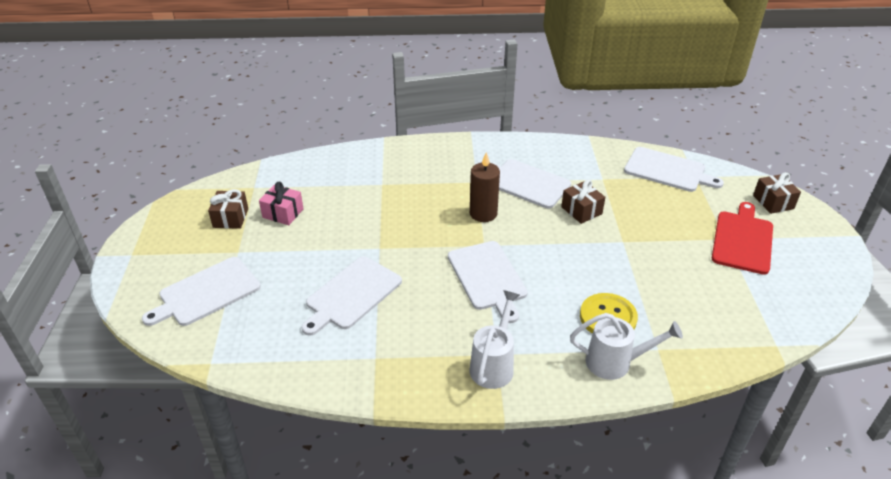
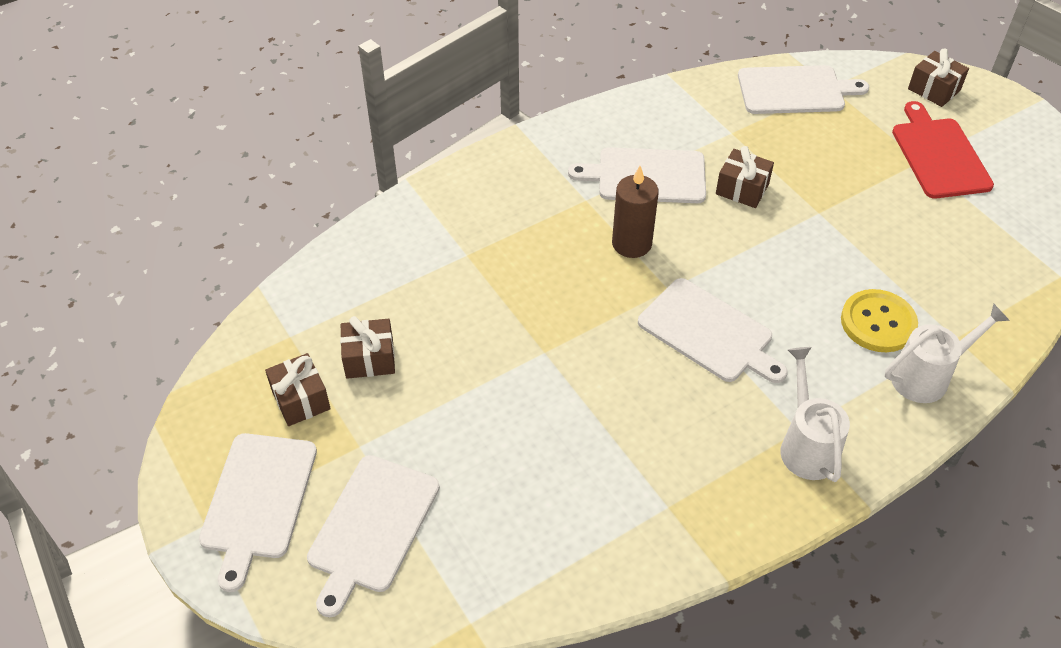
camera: 30 degrees left, 10 degrees up
pink gift [259,182,304,225] -> brown gift [340,316,395,379]
white cutting board [302,256,402,335] -> white cutting board moved to [199,433,317,592]

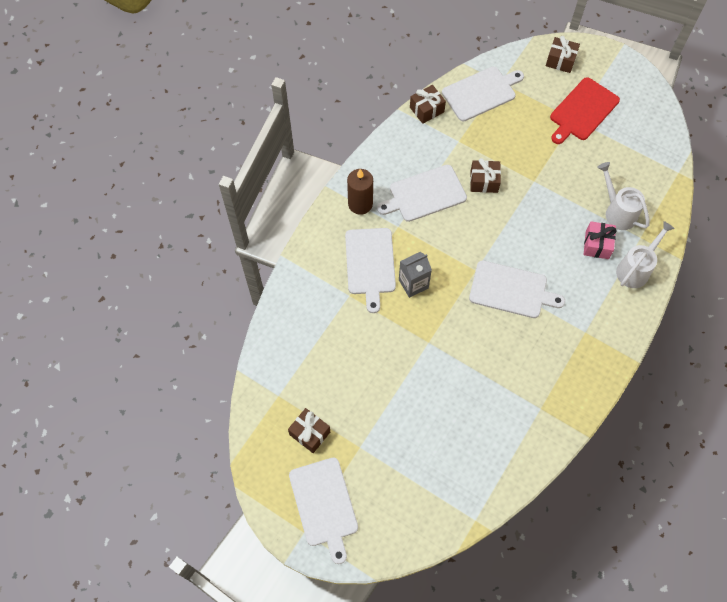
camera: 25 degrees left, 15 degrees up
white cutting board [307,455,440,617] -> white cutting board moved to [345,228,396,313]
brown gift [340,316,395,379] -> brown gift moved to [410,85,446,124]
brown candle [612,166,659,258] -> brown candle moved to [347,169,373,215]
white watering can [780,347,850,482] -> white watering can moved to [597,162,650,230]
yellow button [841,289,918,352] -> pink gift [583,221,617,259]
red cutting board [892,101,994,199] -> red cutting board turned 105 degrees counterclockwise [550,77,620,144]
none -> grey carton [399,252,432,298]

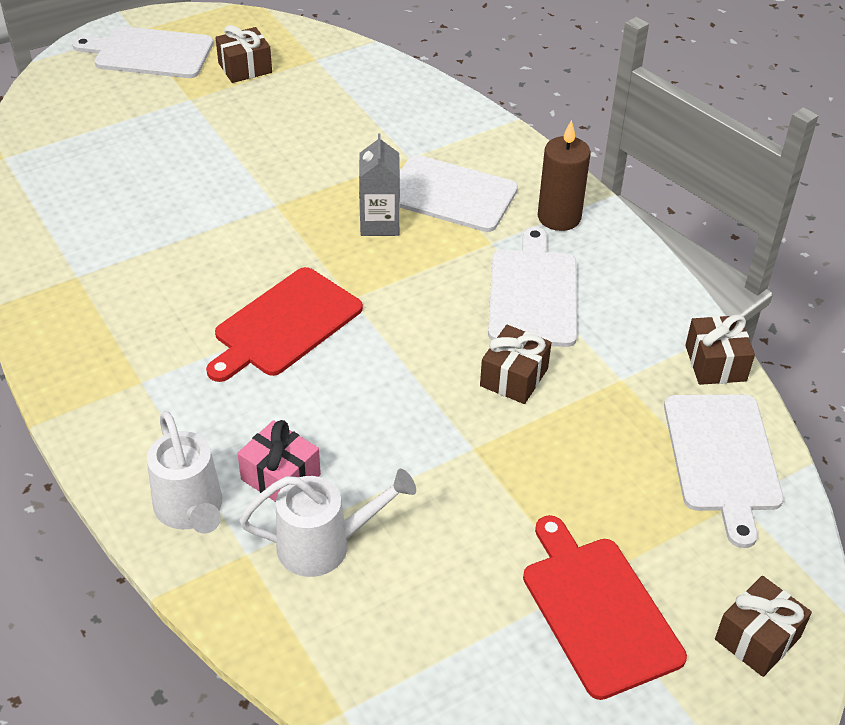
camera: 115 degrees right, 20 degrees down
white cutting board [469,260,565,318] -> red cutting board [206,267,363,382]

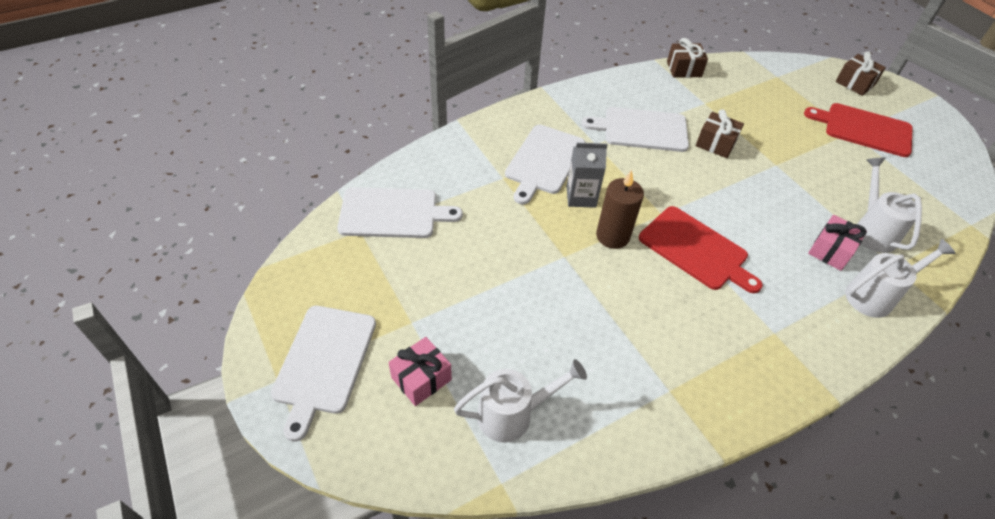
camera: 90 degrees left, 5 degrees up
brown gift [215,25,272,83] -> none
red cutting board [523,515,687,700] -> red cutting board turned 45 degrees clockwise [804,103,913,157]
brown candle [538,120,591,231] -> brown candle moved to [596,170,644,249]
white cutting board [664,394,784,548] -> white cutting board moved to [337,187,463,238]
none -> pink gift [388,337,452,406]
none -> white watering can [454,359,587,443]

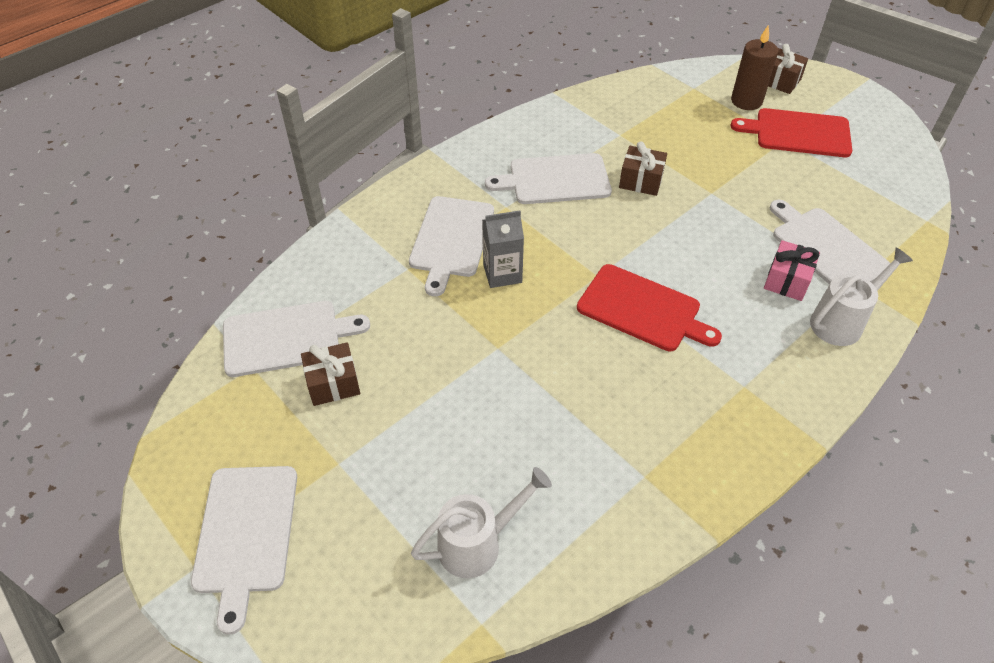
camera: 10 degrees left, 0 degrees up
pink gift [388,337,452,406] -> none
brown candle [596,170,644,249] -> brown candle moved to [731,25,778,110]
brown gift [667,38,708,78] -> brown gift moved to [301,342,360,406]
white watering can [857,157,922,253] -> white cutting board [770,200,890,285]

